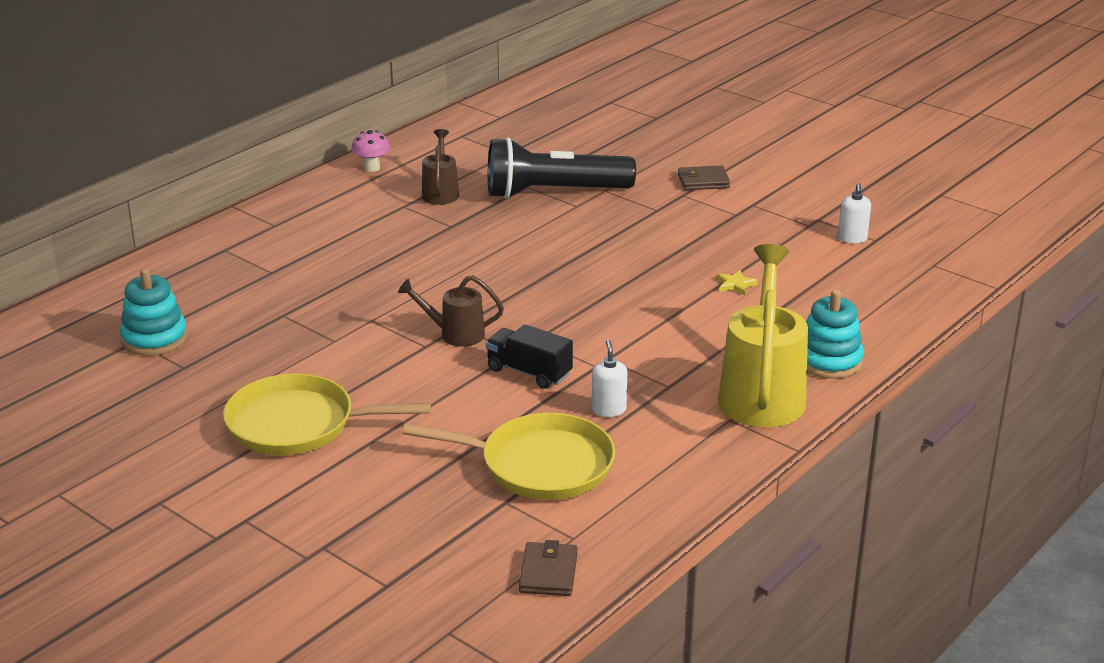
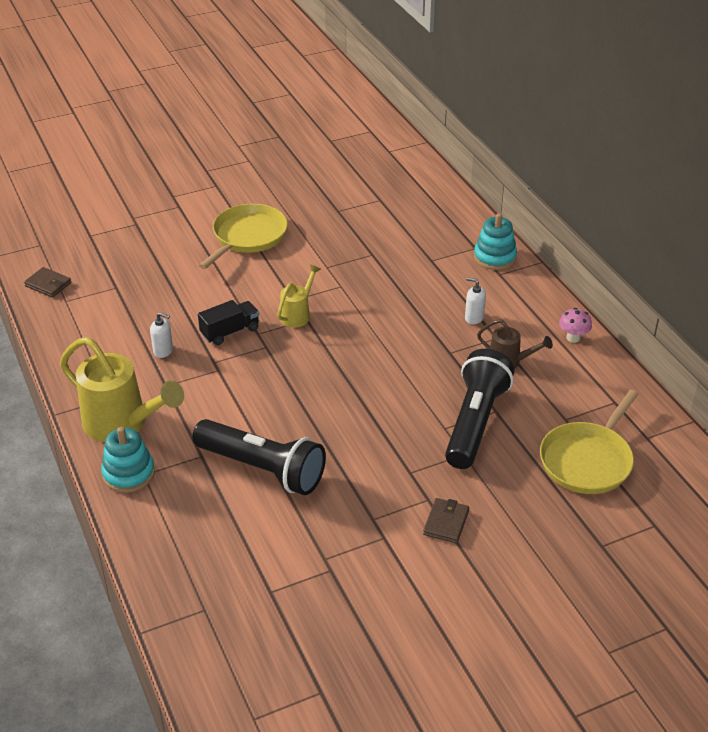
camera: 115 degrees right, 10 degrees up
turquoise stacking toy [120,268,188,356] -> turquoise stacking toy moved to [474,213,517,270]
brown watering can [398,275,504,347] -> yellow watering can [277,264,321,328]
yellow pan [403,413,615,500] -> yellow pan moved to [540,390,638,494]
yellow star [717,270,758,296] -> black flashlight [192,419,326,495]
white soap dispenser [838,183,871,243] -> white soap dispenser moved to [465,277,486,324]

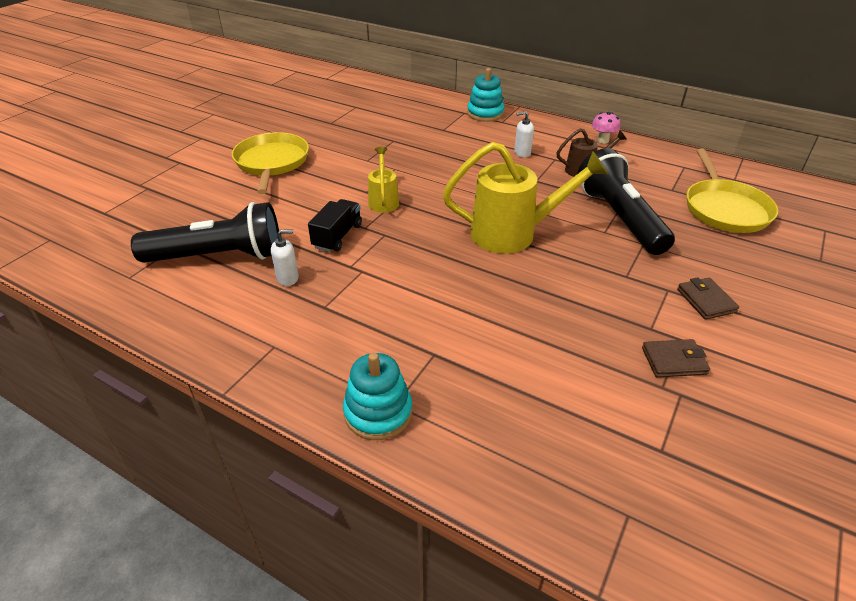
camera: 35 degrees left, 0 degrees up
brown wallet [24,267,71,298] -> brown wallet moved to [642,339,710,378]
yellow watering can [60,337,184,442] -> yellow watering can moved to [443,142,608,254]
black flashlight [192,419,326,495] -> black flashlight moved to [131,202,279,263]

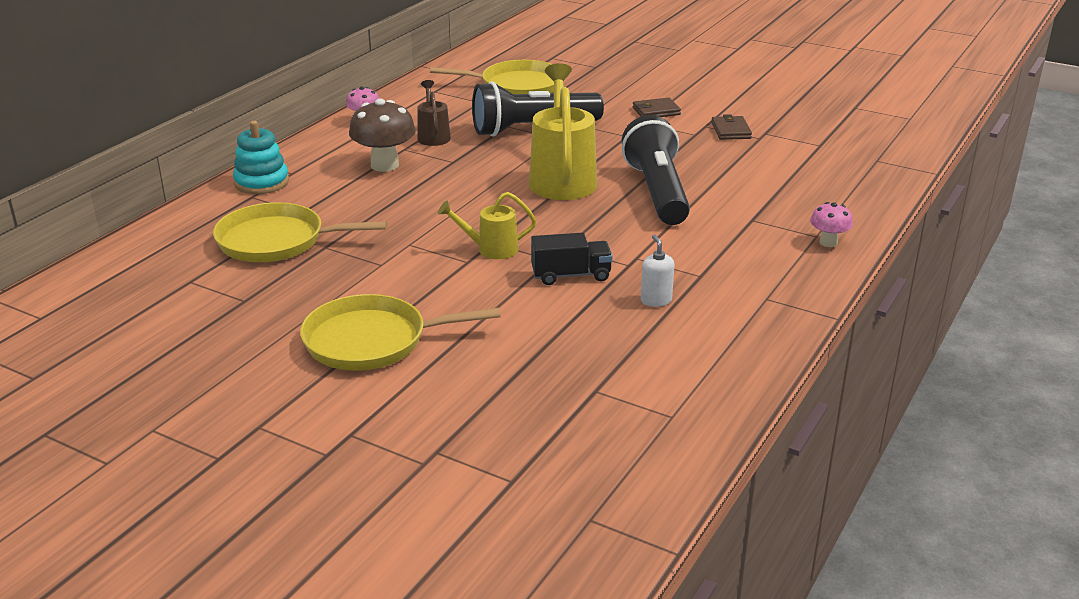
camera: 90 degrees left, 10 degrees down
black flashlight [131,202,279,263] -> black flashlight moved to [622,115,690,225]
black truck [308,199,362,252] -> black truck turned 150 degrees clockwise [531,233,613,285]
turquoise stacking toy [343,353,412,440] -> pink mushroom [810,202,853,247]
white soap dispenser [514,111,534,157] -> brown mushroom [349,98,416,172]
none -> yellow pan [213,202,388,262]

